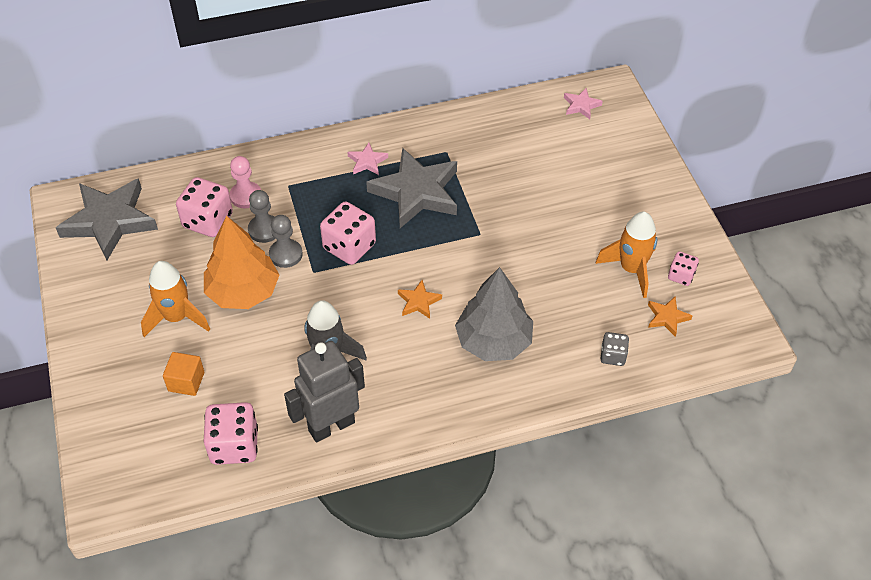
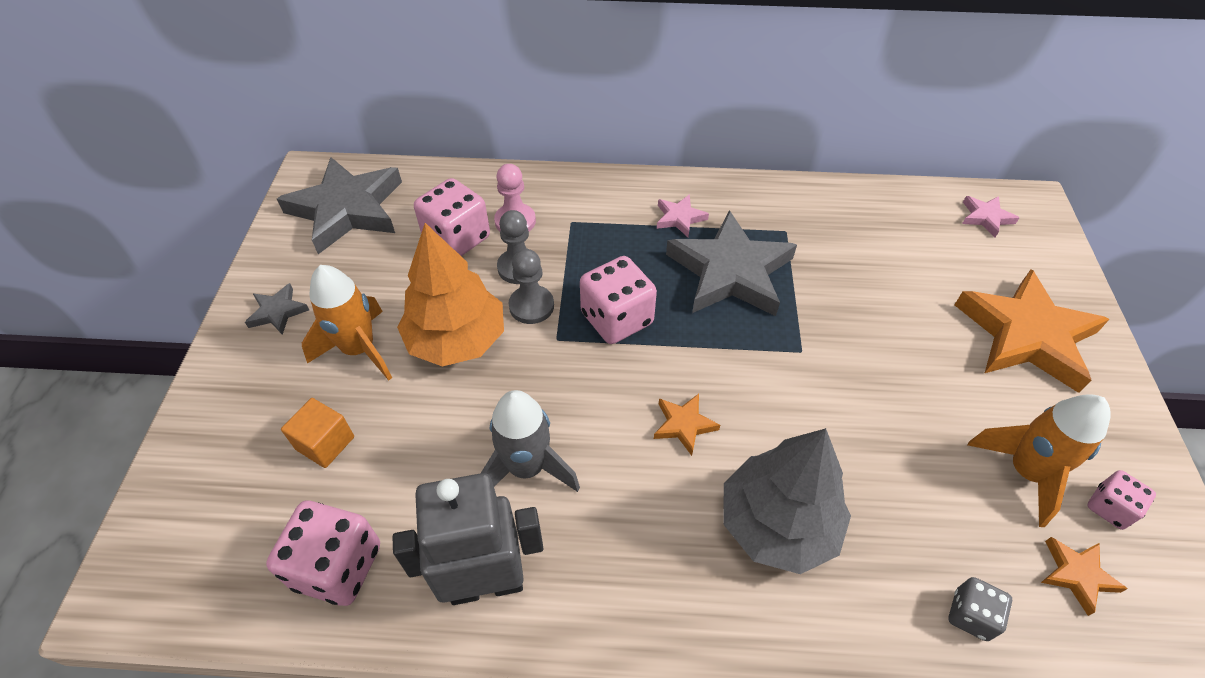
camera: 20 degrees right, 0 degrees up
none -> grey star [245,283,309,335]
none -> orange star [955,269,1110,393]

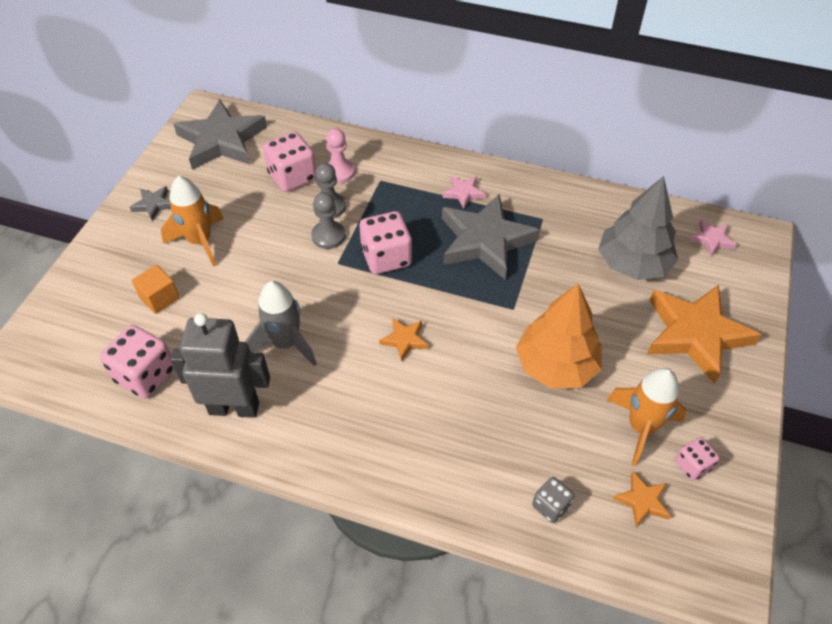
camera: 15 degrees right, 0 degrees up
orange tree [397,223,504,367] -> orange tree moved to [516,284,602,389]
grey tree [724,428,851,574] -> grey tree moved to [598,176,678,280]

